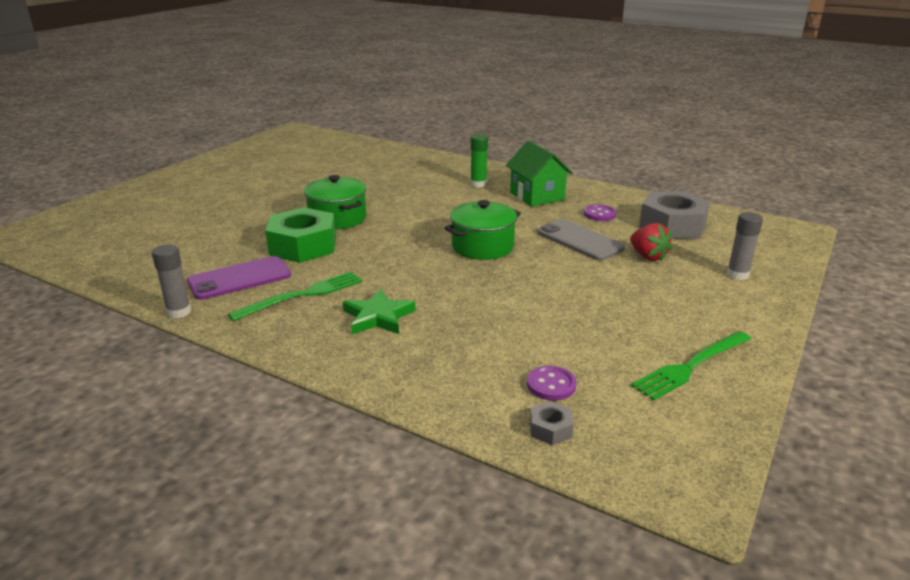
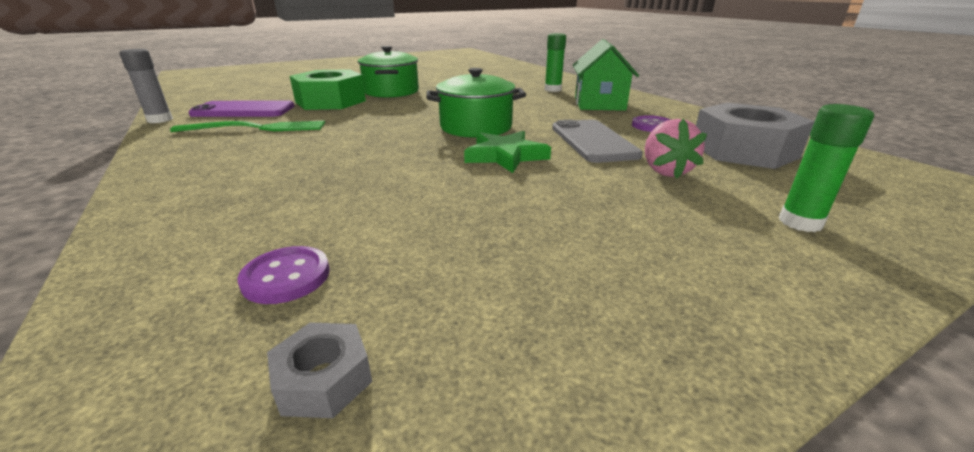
camera: 30 degrees right, 0 degrees up
green star [343,289,415,334] -> green star moved to [464,131,551,173]
grey nut [530,401,574,445] -> grey nut moved to [267,323,372,418]
red strawberry [630,223,673,261] -> pink strawberry [645,119,707,179]
green fork [631,331,751,401] -> none
grey glue stick [727,212,763,280] -> green glue stick [779,104,874,232]

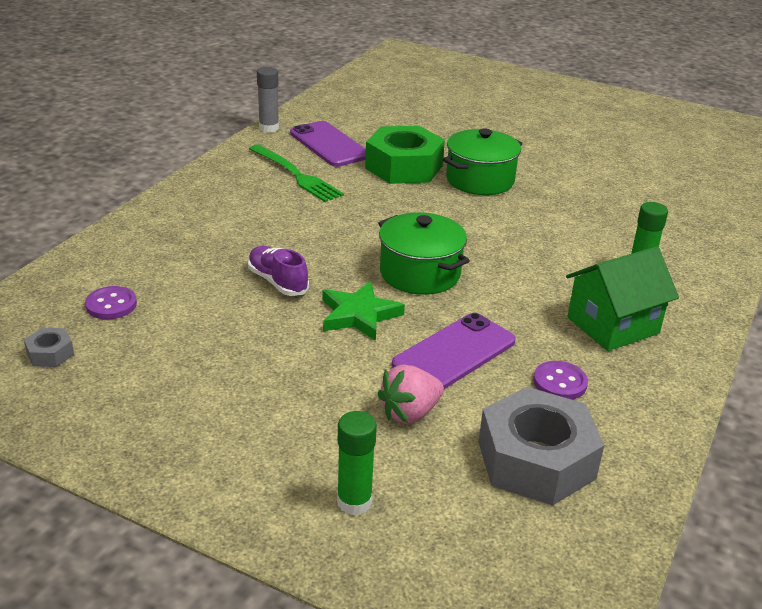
camera: 55 degrees right, 5 degrees up
grey phone [552,120,643,163] -> purple phone [392,313,516,389]
none -> purple shoe [248,246,309,296]

